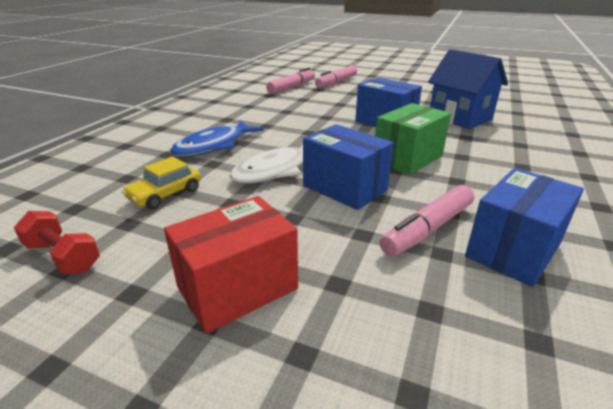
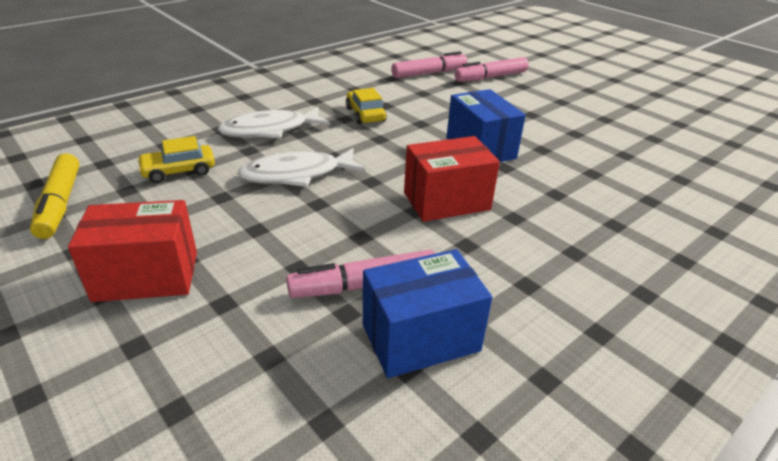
camera: 25 degrees right, 5 degrees up
red dumbbell [14,211,100,275] -> yellow marker [30,153,80,239]
blue fish [170,120,264,156] -> white fish [217,107,330,138]
blue box [303,124,394,210] -> none
green box [375,103,451,175] -> red box [404,136,500,222]
blue house [428,49,508,129] -> none
none -> yellow car [346,88,387,124]

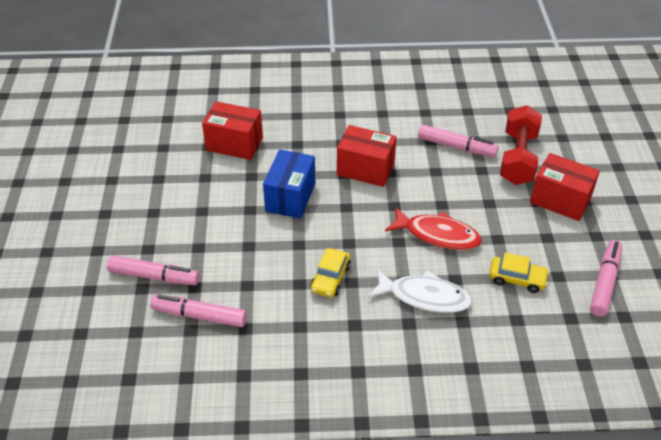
camera: 140 degrees left, 10 degrees up
yellow marker [30,153,80,239] -> pink marker [590,240,622,317]
white fish [237,148,365,187] -> red fish [385,207,482,250]
blue box [363,249,492,378] -> none
none -> red box [202,101,263,160]
none -> red dumbbell [500,105,542,185]

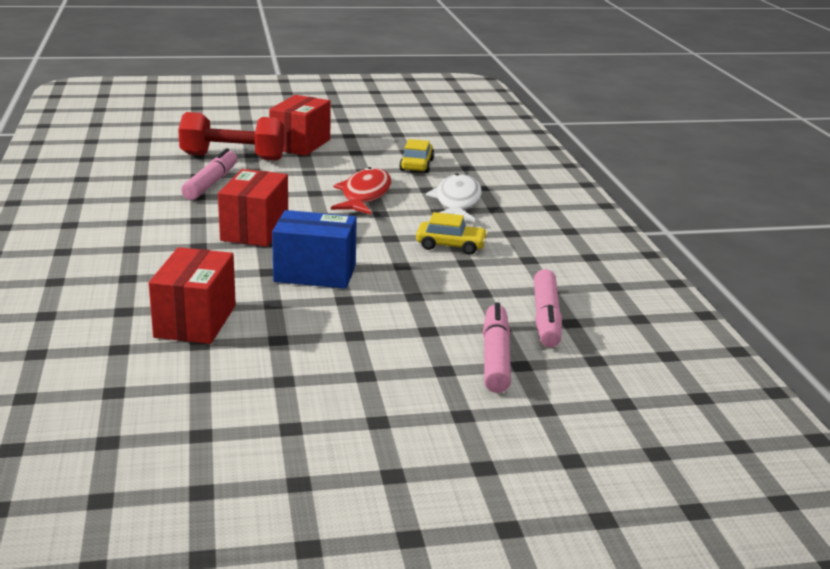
camera: 100 degrees left, 20 degrees down
pink marker [590,240,622,317] -> none

